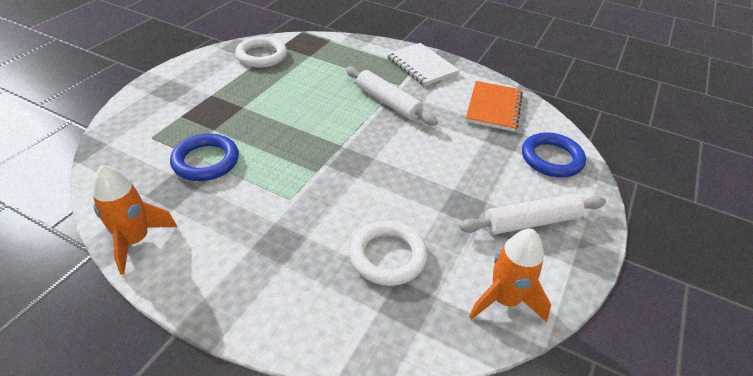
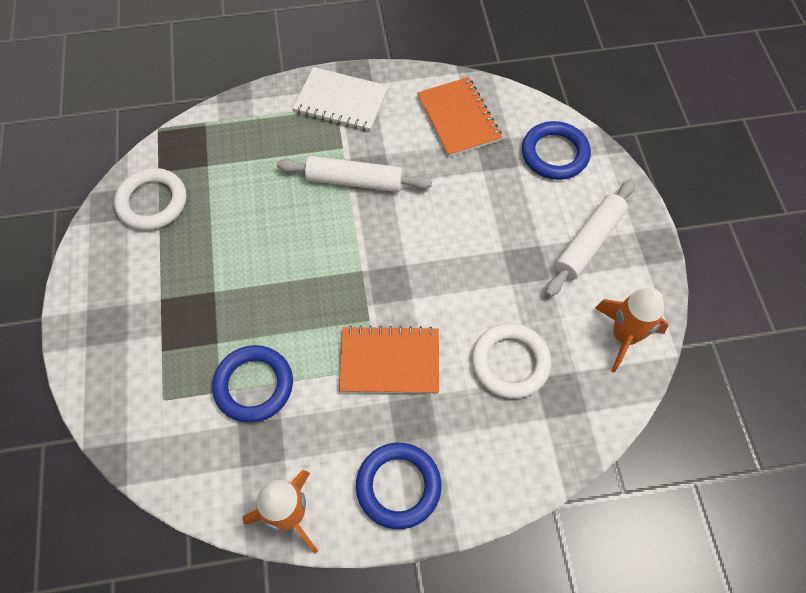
camera: 35 degrees left, 20 degrees up
none -> orange notebook [339,325,439,394]
none -> blue ring [356,443,441,529]

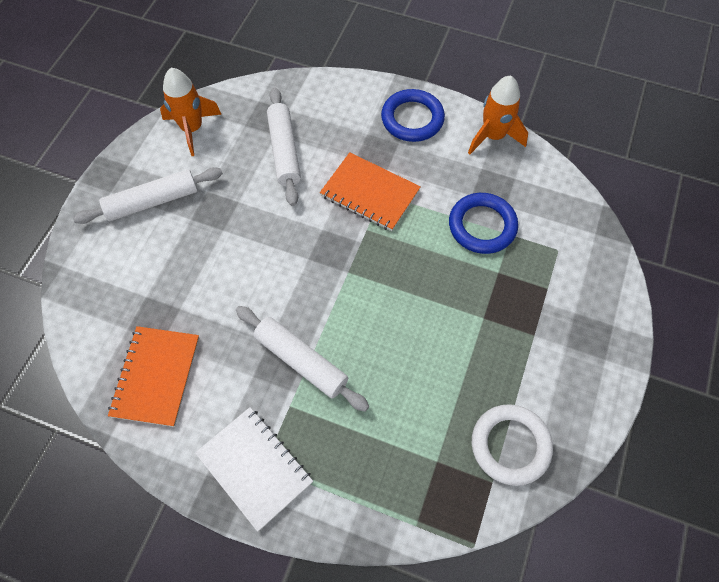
camera: 150 degrees left, 0 degrees up
white ring [472,323,551,399] -> white rolling pin [267,87,301,206]
blue ring [522,121,591,180] -> none

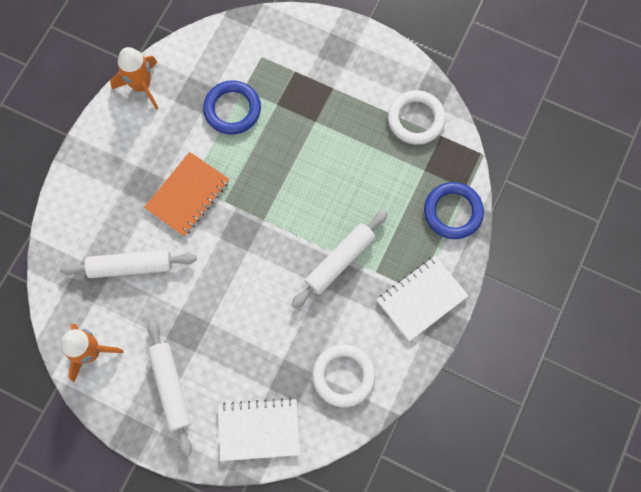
camera: 85 degrees left, 10 degrees up
orange notebook [108,326,199,427] -> white ring [312,344,375,407]
blue ring [381,89,445,142] -> blue ring moved to [424,182,484,239]
none -> white notebook [218,398,300,461]

